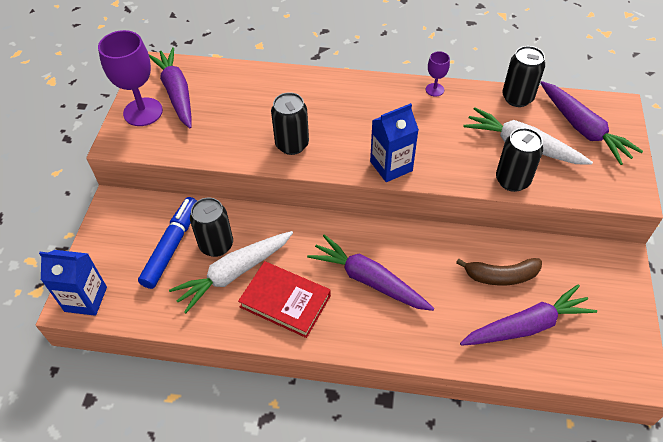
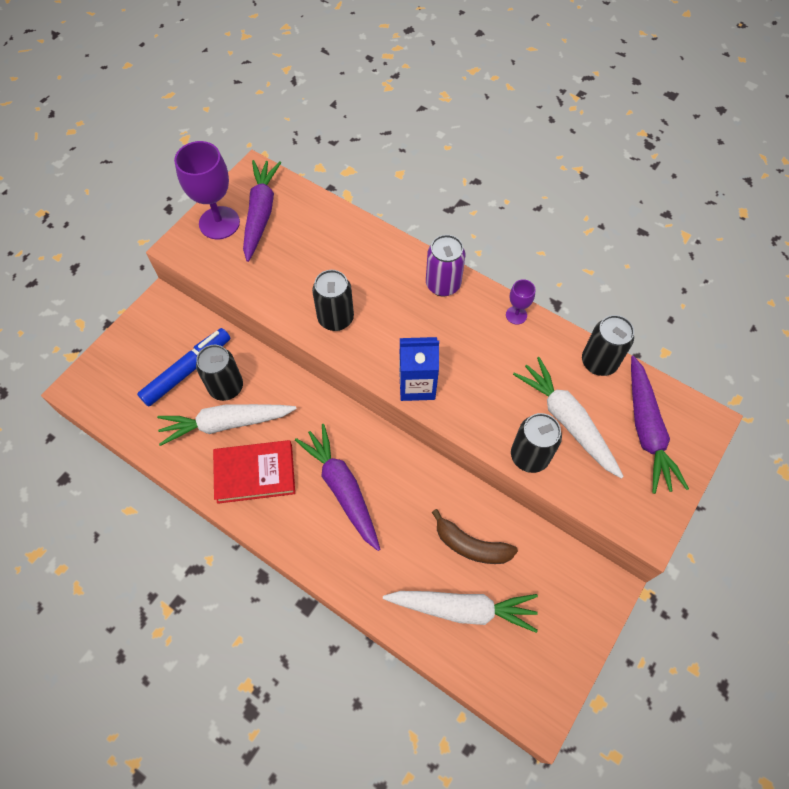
camera: 25 degrees right, 10 degrees up
blue carton [39,250,107,316] -> none
red book [238,261,331,338] -> red book turned 60 degrees counterclockwise [213,440,295,504]
purple carrot [460,284,597,346] -> white carrot [383,591,538,633]
none -> purple can [426,235,465,297]

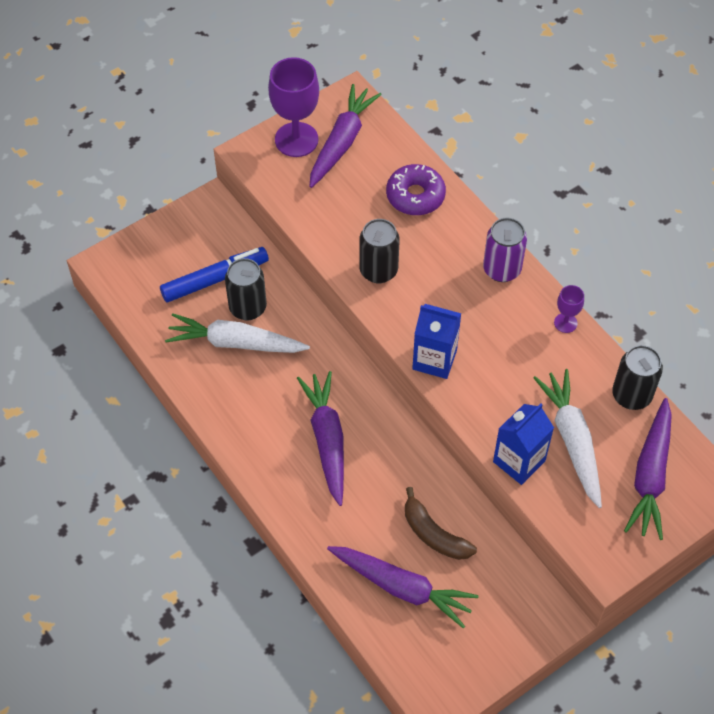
camera: 20 degrees right, 5 degrees down
red book [213,440,295,504] -> none
white carrot [383,591,538,633] -> purple carrot [327,546,479,628]
black can [511,413,562,473] -> blue carton [493,403,554,485]
none -> purple donut [386,164,446,215]

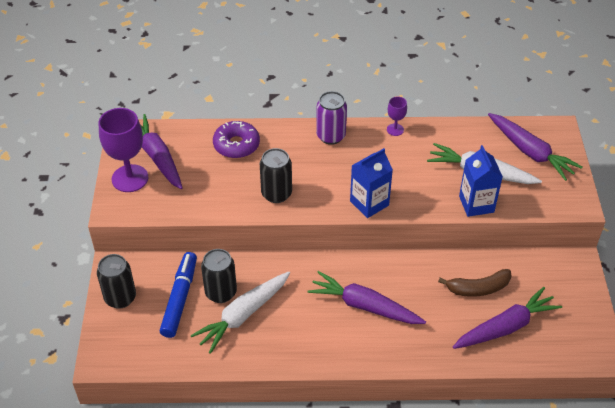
camera: 55 degrees left, 10 degrees down
black can [612,345,663,410] -> black can moved to [97,254,136,309]

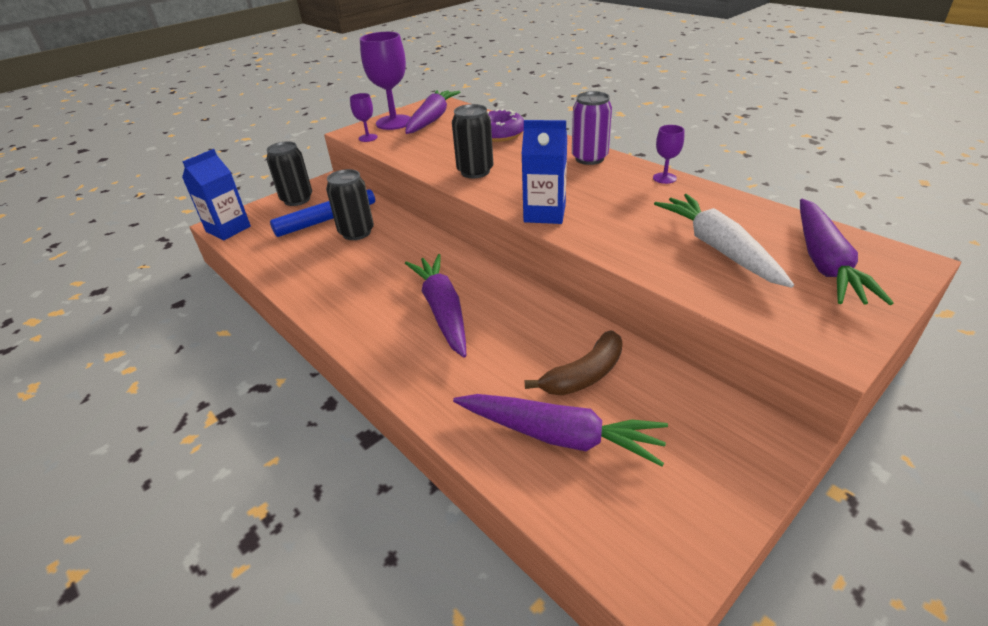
camera: 50 degrees right, 10 degrees down
white carrot [190,271,290,354] -> none
brown banana [438,269,512,297] -> brown banana turned 75 degrees counterclockwise [525,330,623,396]
blue carton [459,145,503,217] -> blue carton moved to [182,149,251,240]
none -> purple goblet [350,93,378,142]

